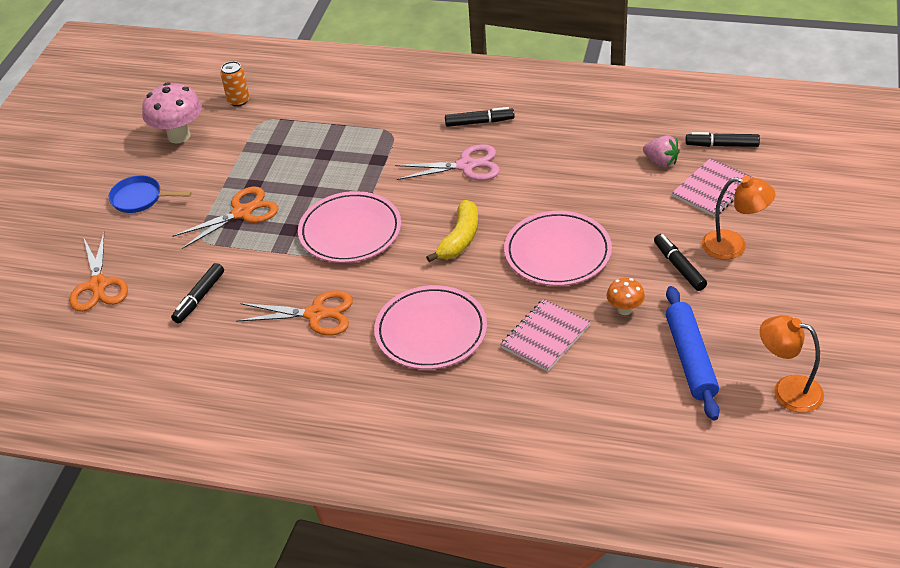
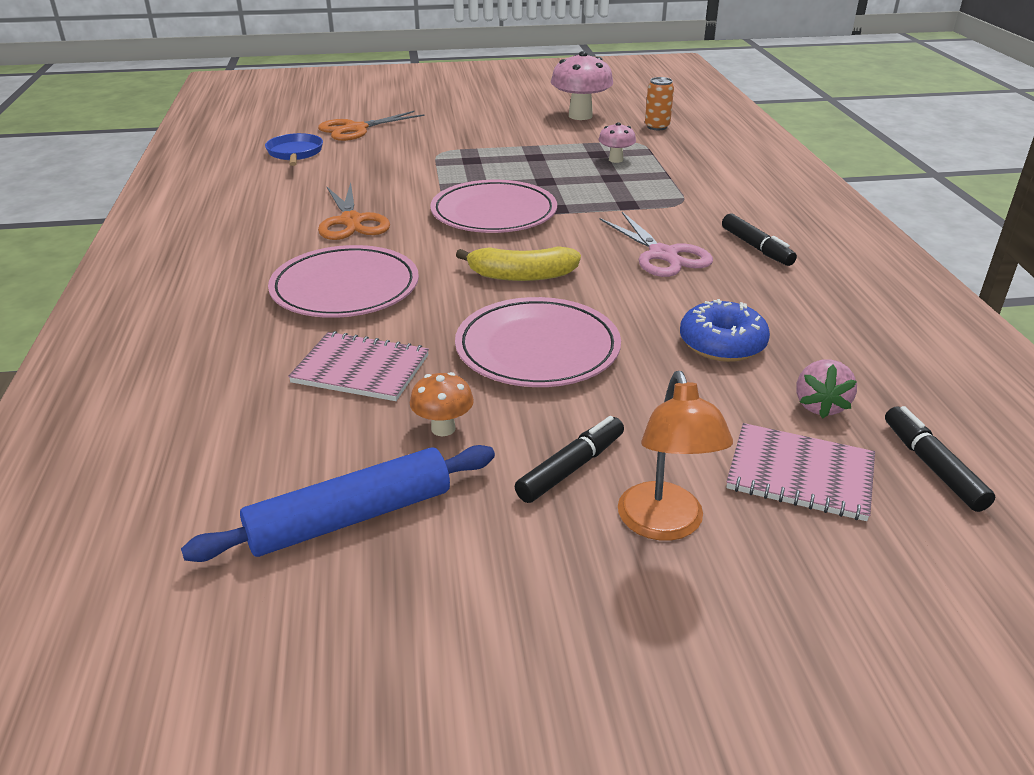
camera: 65 degrees right, 10 degrees down
blue pan [109,176,192,213] -> blue pan moved to [265,133,323,166]
black marker [171,263,224,324] -> none
orange scissors [172,187,279,249] -> none
orange lamp [760,315,824,413] -> none
none -> pink mushroom [599,122,636,163]
none -> blue donut [680,299,770,362]

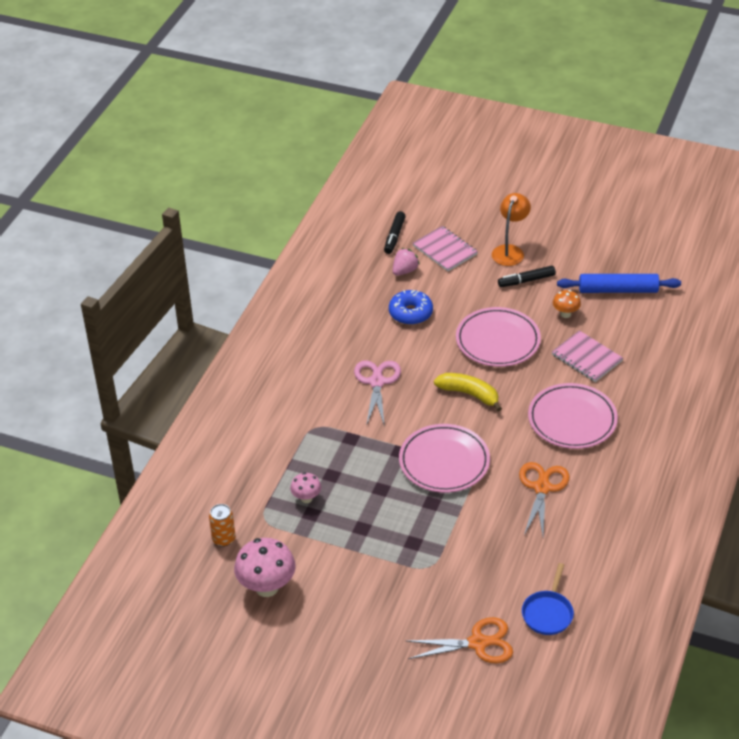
camera: 150 degrees left, 10 degrees up
black marker [722,214,797,266] -> none

